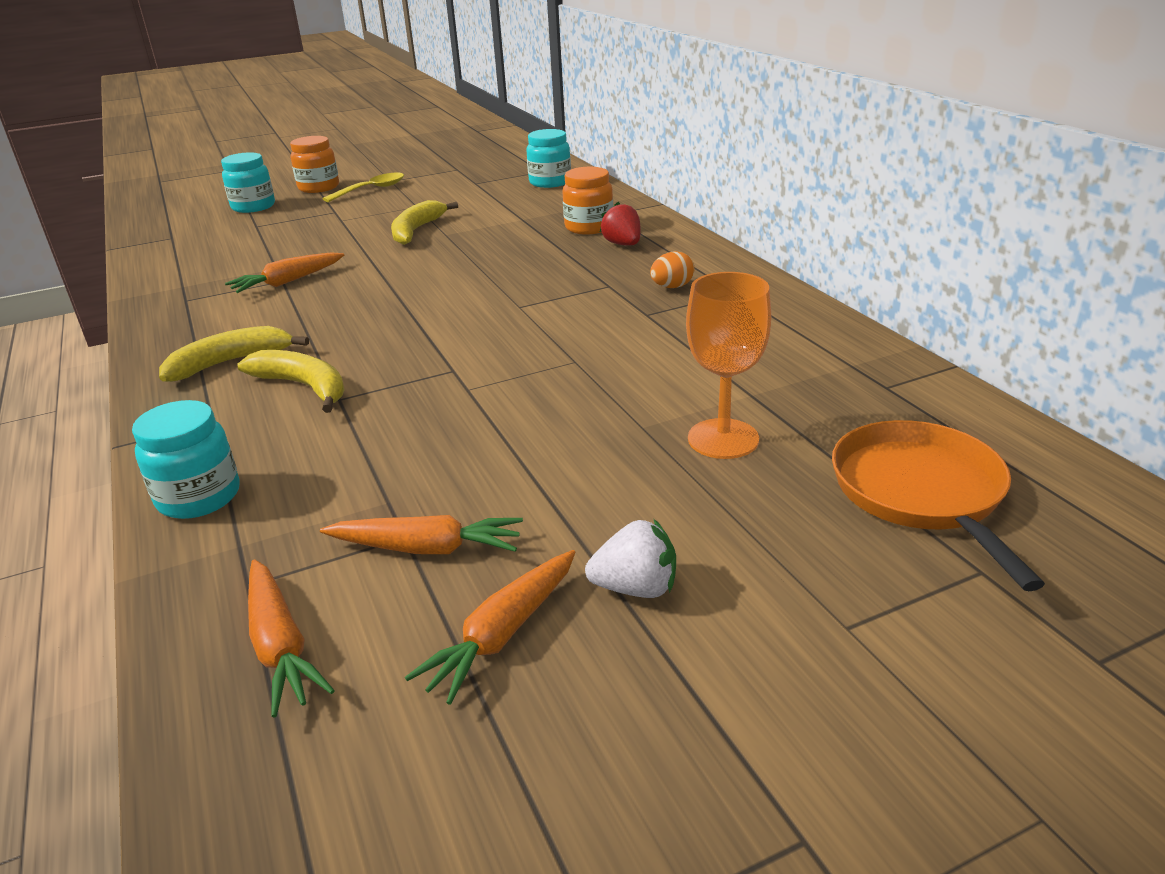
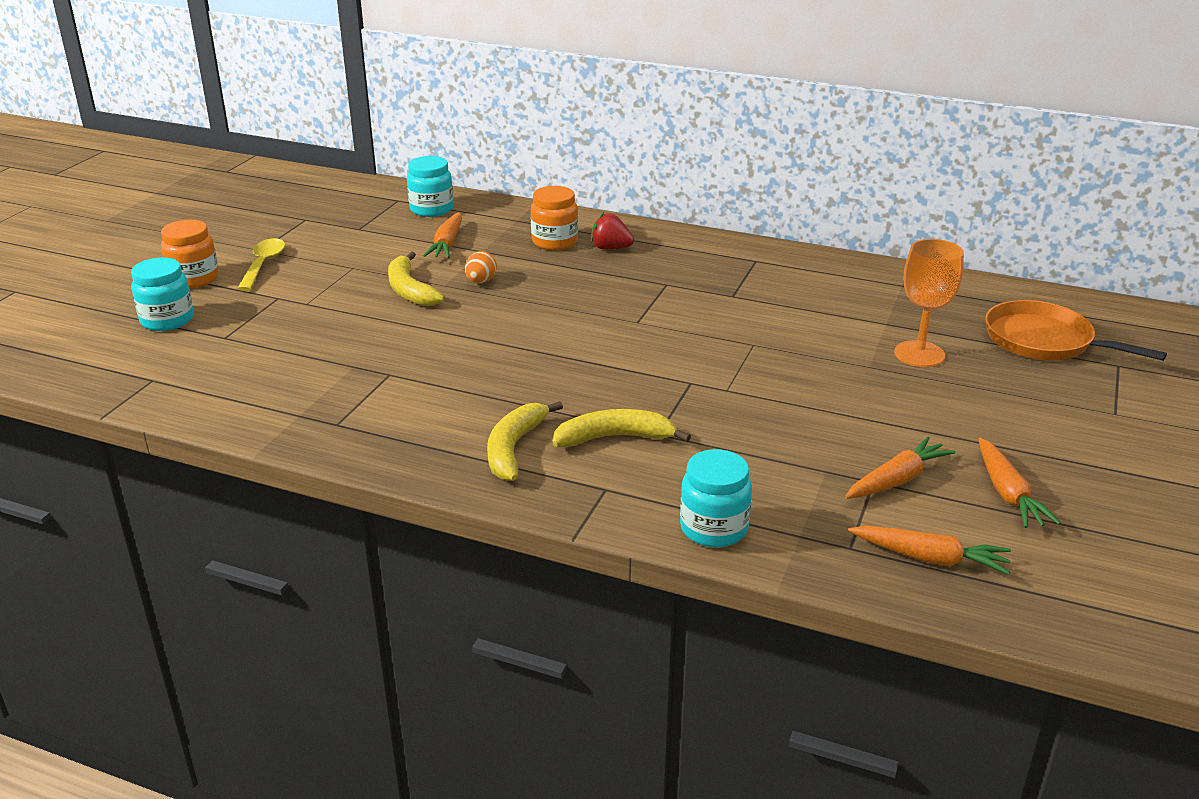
camera: 45 degrees left, 0 degrees up
orange carrot [225,252,344,293] -> orange carrot moved to [423,212,462,258]
white strawberry [585,519,676,598] -> none
orange egg [650,251,695,288] -> orange egg moved to [465,251,497,283]

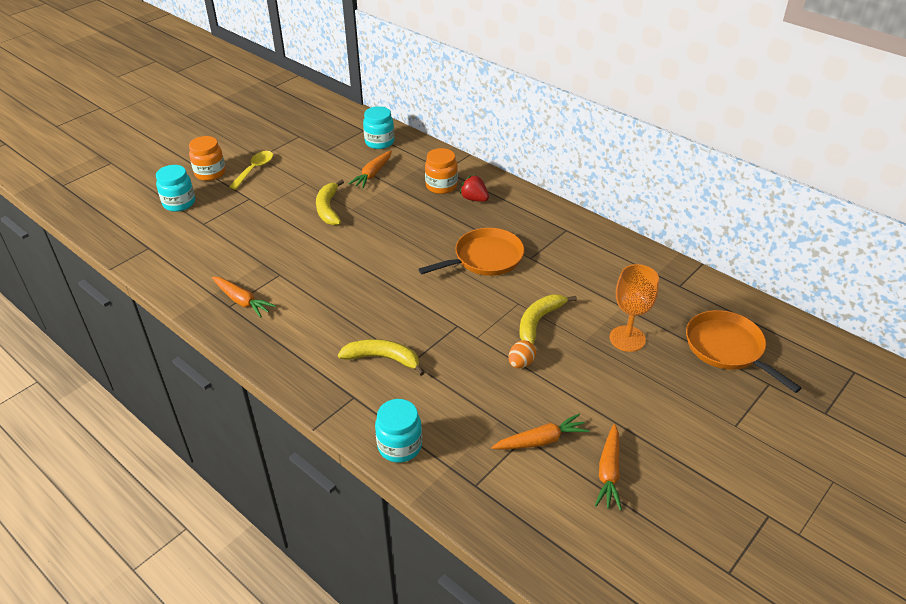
camera: 20 degrees right, 10 degrees up
orange egg [465,251,497,283] -> orange egg moved to [508,340,536,368]
yellow banana [487,401,563,481] -> yellow banana moved to [520,295,577,344]
orange carrot [848,526,1011,575] -> orange carrot moved to [212,277,276,318]
none -> orange pan [418,228,524,276]

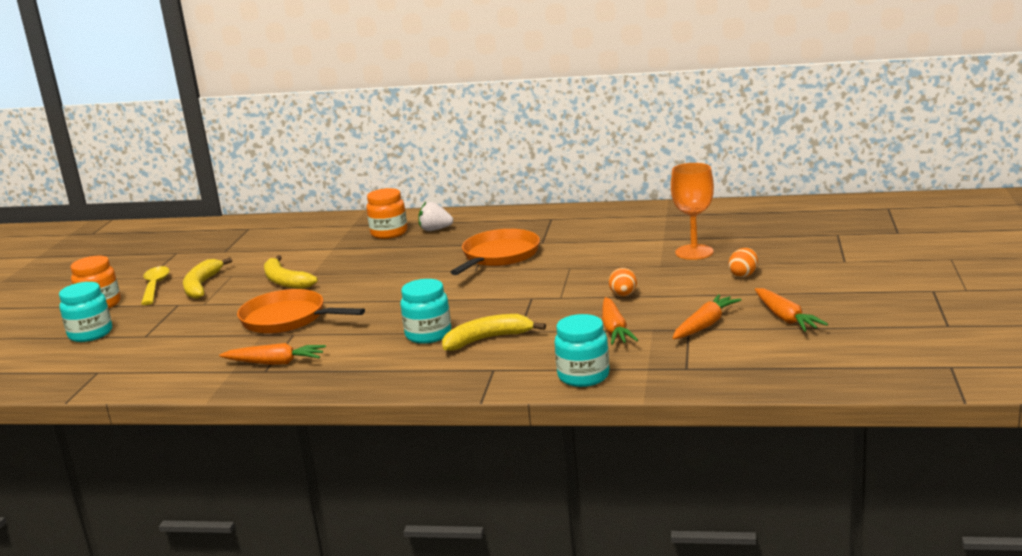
camera: 30 degrees left, 20 degrees down
orange carrot [348,151,392,188] -> orange carrot moved to [602,297,638,345]
turquoise jar [363,106,394,149] -> turquoise jar moved to [400,279,451,344]
red strawberry [460,175,489,202] -> white strawberry [418,202,453,231]
yellow banana [520,295,577,344] -> yellow banana moved to [183,257,232,299]
orange pan [686,310,801,393] -> orange pan moved to [237,289,365,334]
none -> orange egg [729,248,758,277]

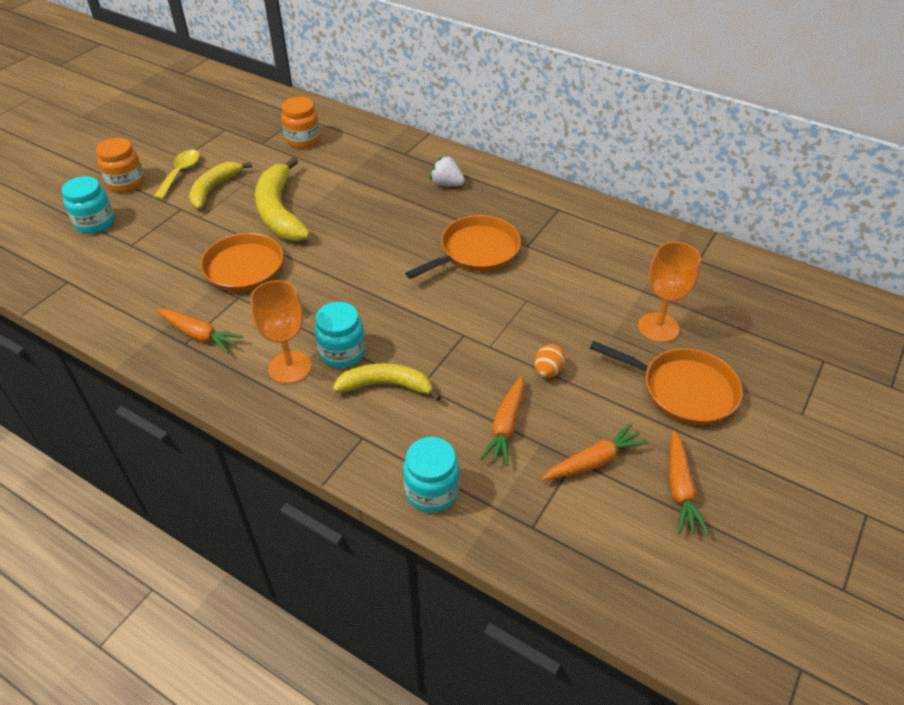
camera: 20 degrees right, 25 degrees up
yellow banana [264,255,318,289] -> yellow banana [255,157,311,241], size x1.53
orange jar [366,188,407,239] -> orange jar moved to [281,97,320,148]
orange egg [729,248,758,277] -> orange pan [590,341,743,425]
none -> orange goblet [250,280,311,384]

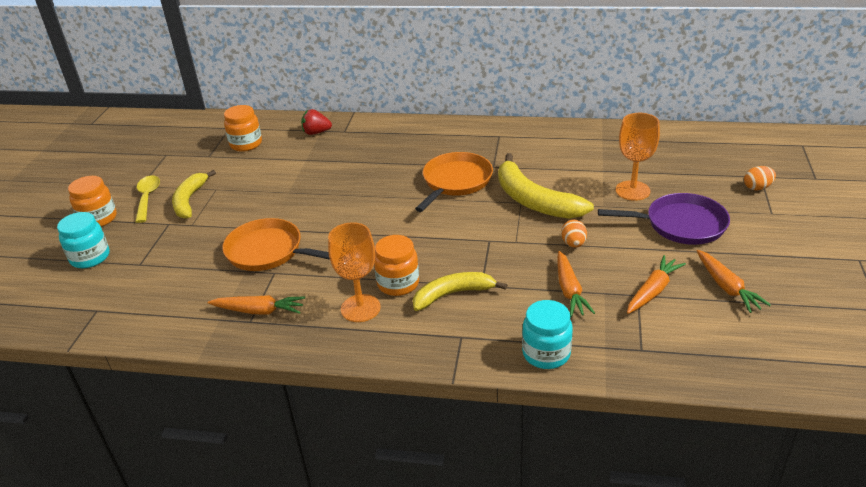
camera: 20 degrees left, 10 degrees down
yellow banana [255,157,311,241] -> yellow banana moved to [498,153,594,219]
turquoise jar [314,302,365,368] -> orange jar [374,235,419,296]
white strawberry [430,156,465,186] -> none
orange pan [590,341,743,425] -> purple pan [598,193,730,245]
none -> red strawberry [301,109,332,135]
none -> orange egg [744,166,776,191]

